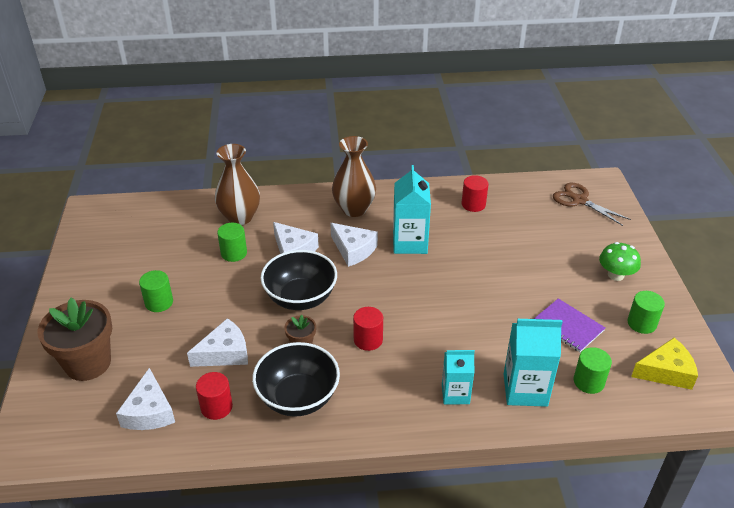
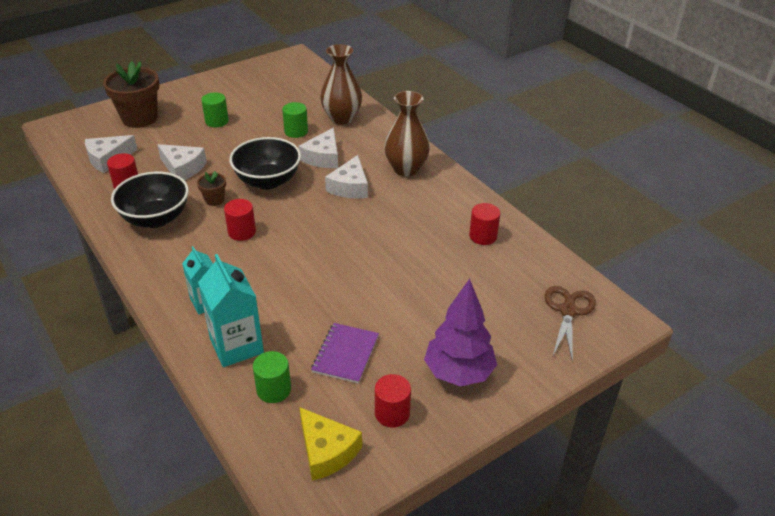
camera: 60 degrees right, 0 degrees up
turquoise carton [393,165,431,254] -> none
green mushroom [599,242,641,281] -> purple tree [424,278,497,386]
green cylinder [627,291,665,334] -> red cylinder [375,374,411,428]

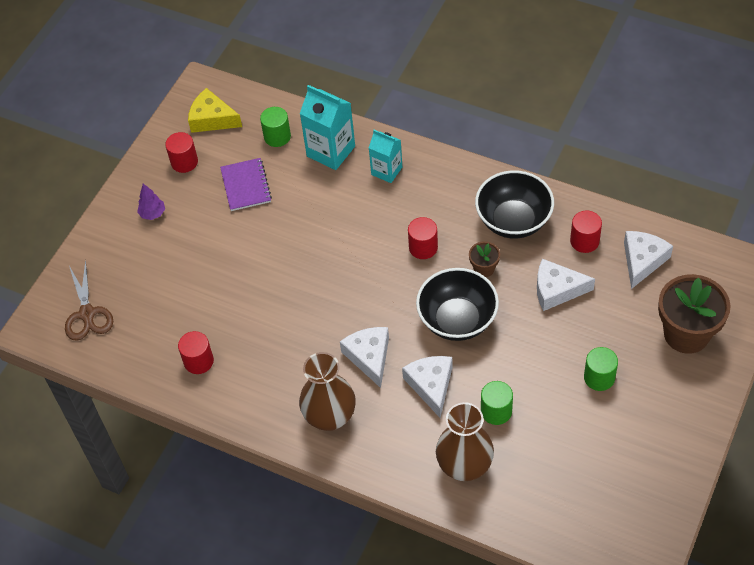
camera: 155 degrees right, 15 degrees up
purple tree [424,278,497,386] -> purple tree [137,183,165,220], size x0.47

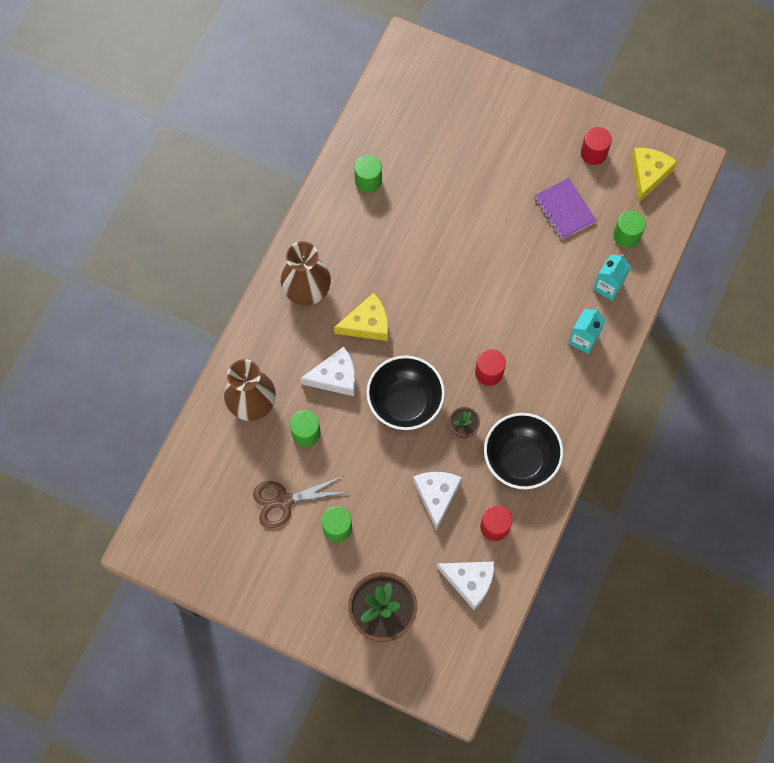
camera: 85 degrees right, 15 degrees up
brown scissors [65,259,113,341] -> brown scissors moved to [253,476,347,528]
purple tree [137,183,165,220] -> none
red cylinder [178,331,214,374] -> green cylinder [354,155,382,193]
purple notebook [220,158,272,211] -> purple notebook turned 75 degrees clockwise [534,178,597,239]
turquoise carton [300,85,355,170] -> turquoise carton [593,254,631,301], size x0.64
white cheese [340,327,389,388] -> yellow cheese [334,293,388,341]

